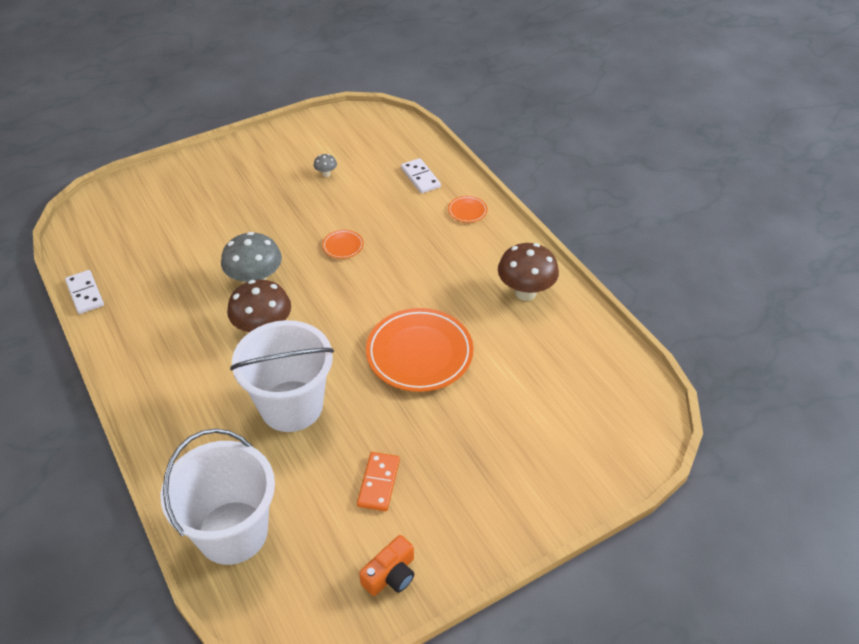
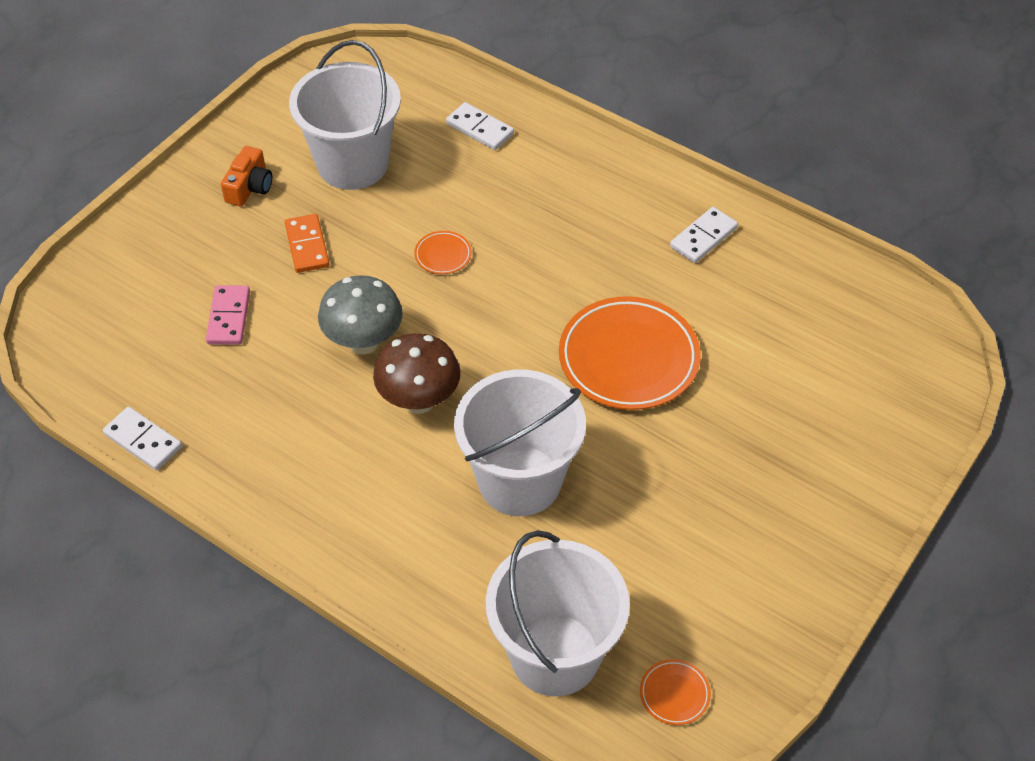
camera: 25 degrees left, 5 degrees up
grey mushroom [313,154,337,177] -> white bucket [289,40,401,190]
orange domino [357,452,400,511] -> orange domino moved to [285,214,329,273]
orange camera [359,535,414,596] -> orange camera moved to [221,146,272,206]
orange plate [448,196,487,223] -> orange plate moved to [640,659,711,725]
brown mushroom [498,243,559,301] -> white domino [670,207,738,263]
none -> pink domino [206,285,250,345]

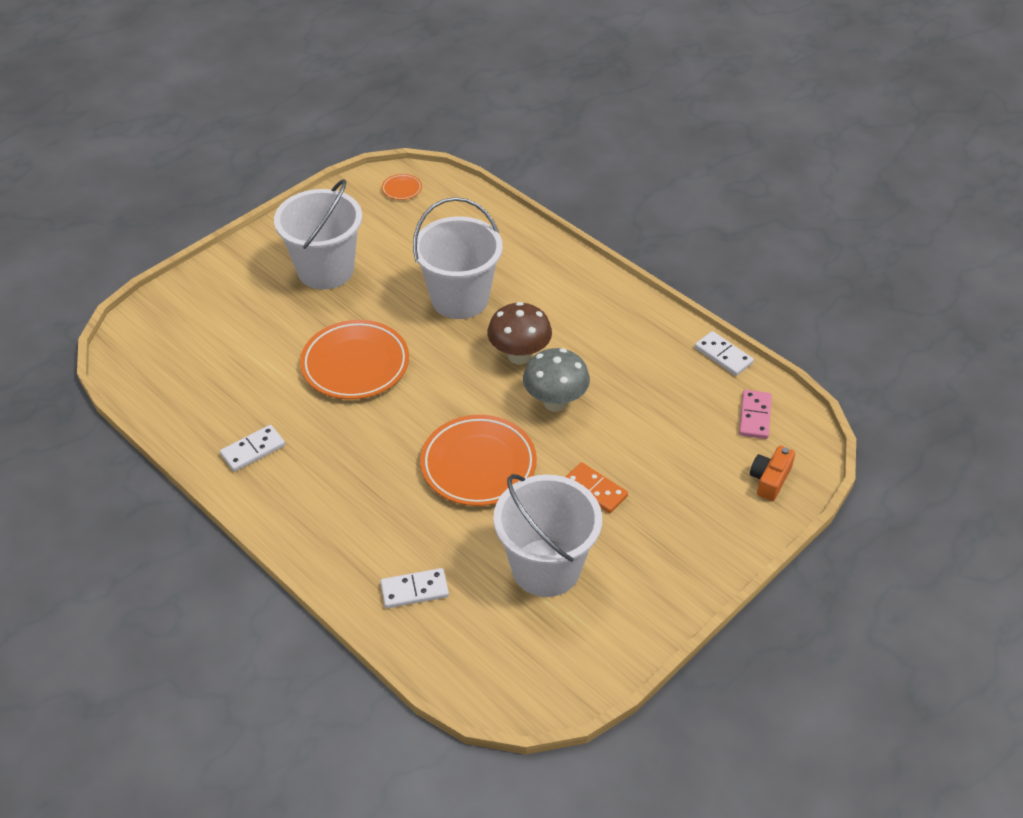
camera: 170 degrees left, 5 degrees down
pink domino [206,285,250,345] -> pink domino moved to [739,390,772,439]
orange camera [221,146,272,206] -> orange camera moved to [750,446,795,501]
orange domino [285,214,329,273] -> orange domino turned 45 degrees counterclockwise [566,462,628,513]
orange plate [414,231,472,274] -> orange plate [420,415,537,506], size x2.33
white domino [446,102,514,150] -> white domino turned 60 degrees counterclockwise [380,568,449,608]
white bucket [486,530,630,696] -> white bucket moved to [274,179,362,290]

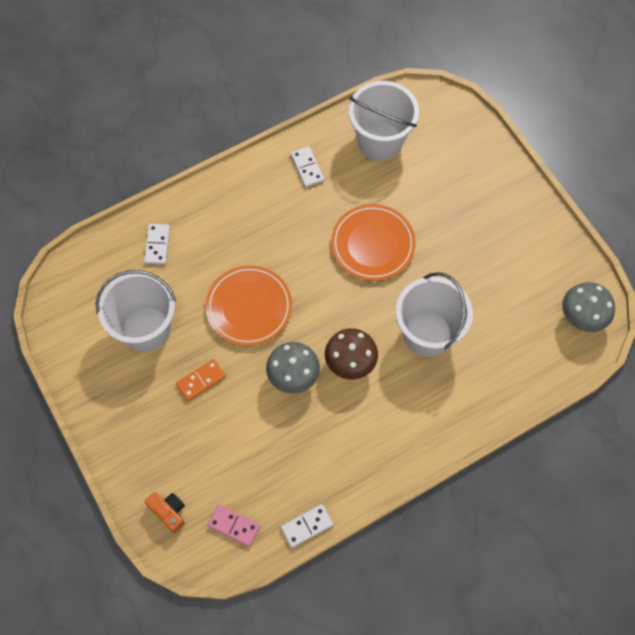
camera: 105 degrees right, 20 degrees up
white bucket [274,179,362,290] -> white bucket moved to [348,81,419,161]
orange plate [382,174,422,200] -> grey mushroom [562,282,615,332]

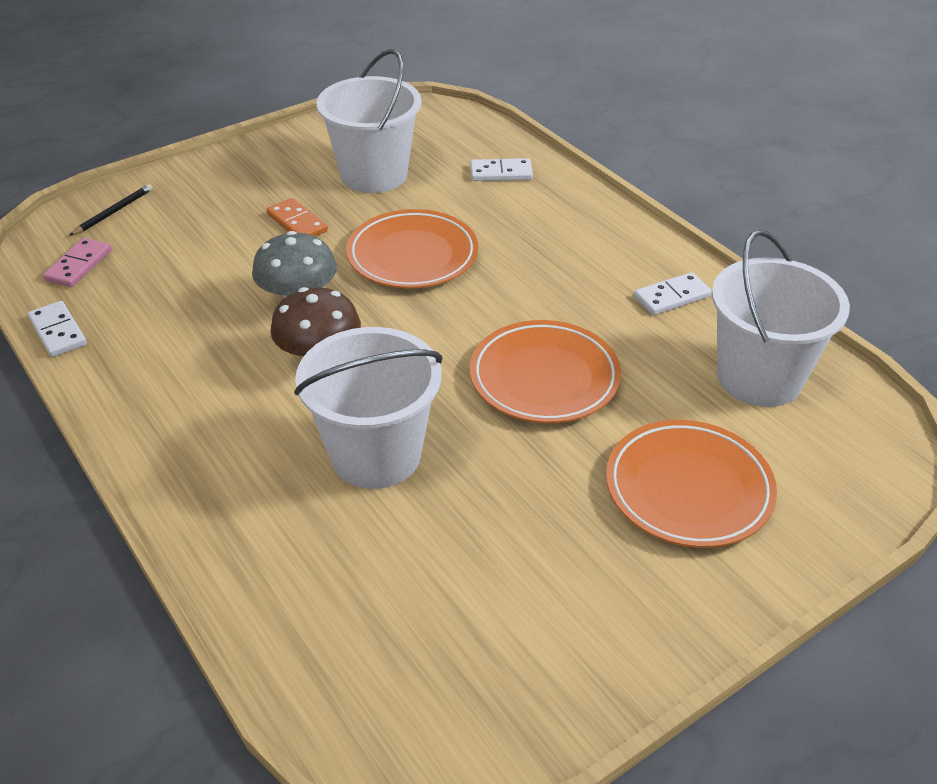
camera: 85 degrees right, 25 degrees down
orange camera [145,492,185,533] -> black pencil [69,184,153,236]
grey mushroom [562,282,615,332] -> none
none -> orange plate [606,420,777,548]

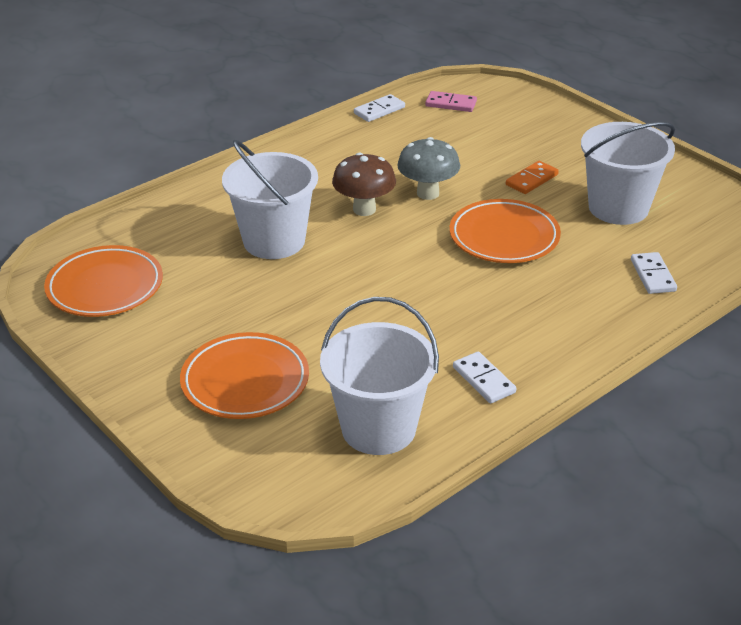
camera: 85 degrees right, 5 degrees down
black pencil [69,184,153,236] -> none
orange plate [470,320,621,423] -> orange plate moved to [44,245,163,317]

